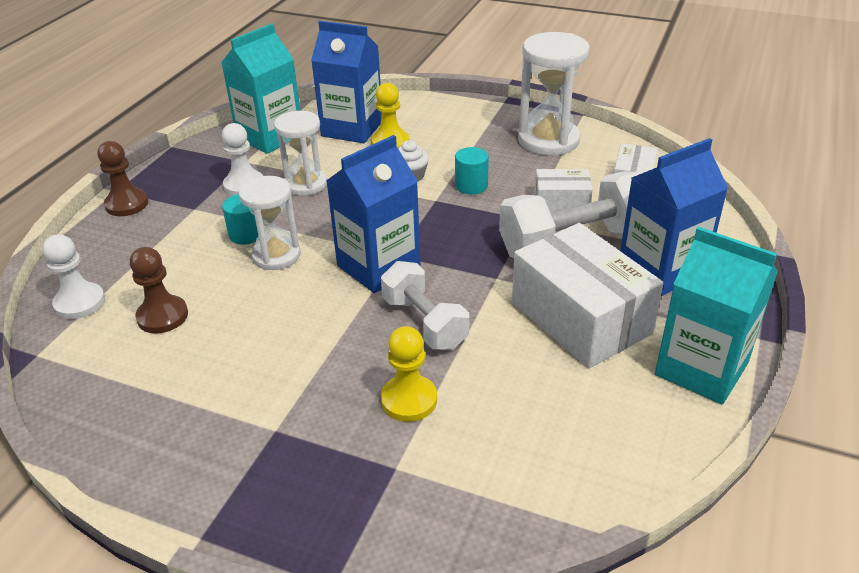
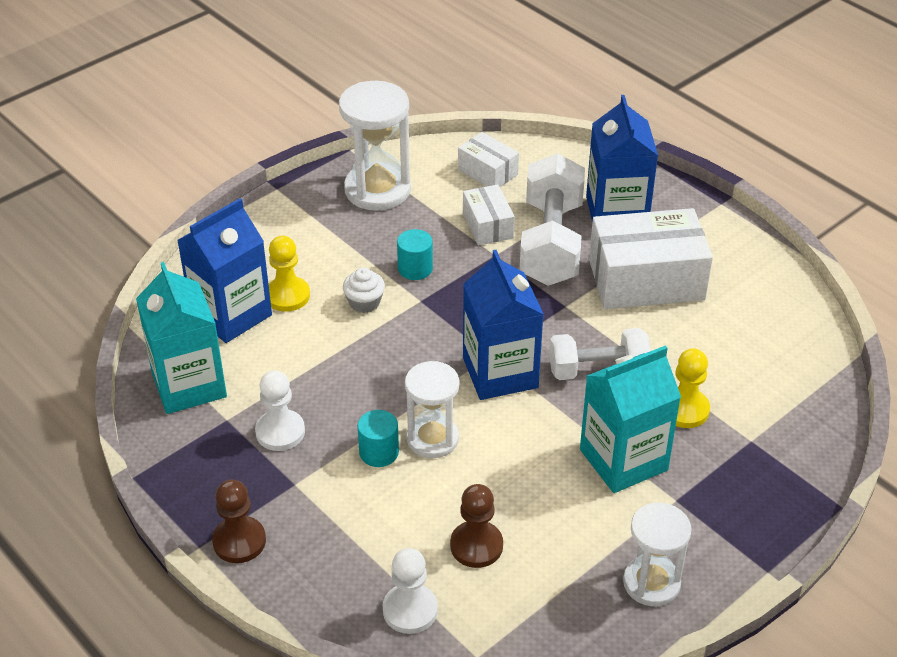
camera: 65 degrees left, 5 degrees up
white hourglass [274,111,327,196] -> white hourglass moved to [623,503,692,606]
white box [534,169,592,212] -> white box turned 45 degrees counterclockwise [463,184,515,245]
turquoise carton [655,227,778,404] -> turquoise carton moved to [580,346,681,493]

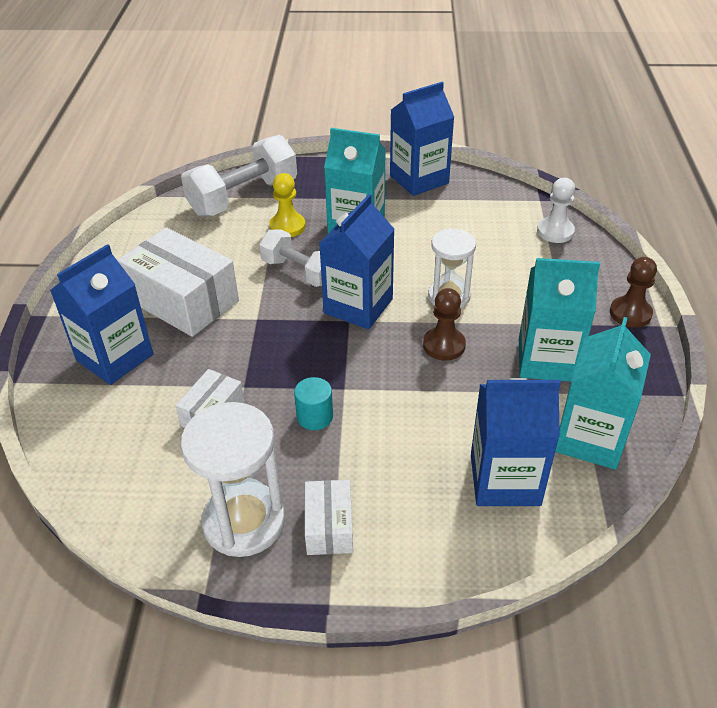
camera: 135 degrees left, 0 degrees up
white pawn [255,370,305,451] -> turquoise carton [519,258,600,382]
yellow pawn [268,236,310,312] -> none
white cupcake [343,267,385,313] -> none
turquoise cylinder [357,410,399,467] -> none
brown pawn [450,484,503,568] -> brown pawn moved to [423,288,466,361]
white box [458,132,519,187] -> white box moved to [305,480,353,555]
white dumbbell [520,153,585,286] -> white dumbbell moved to [181,135,297,217]
white hourglass [623,503,692,606] -> blue carton [390,82,454,196]

